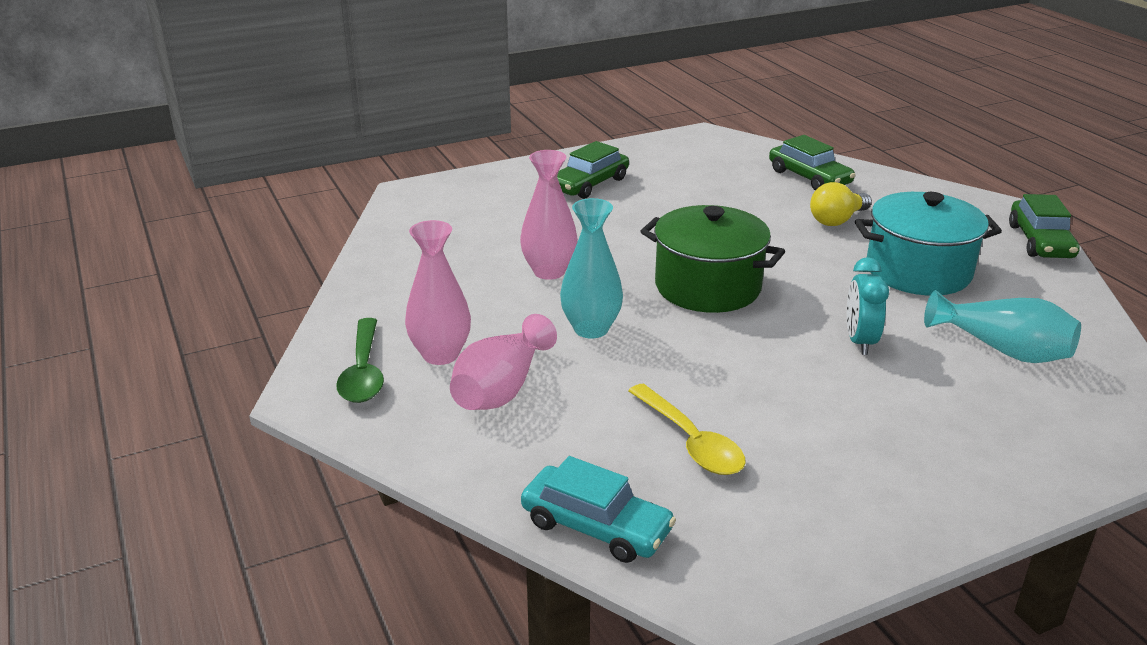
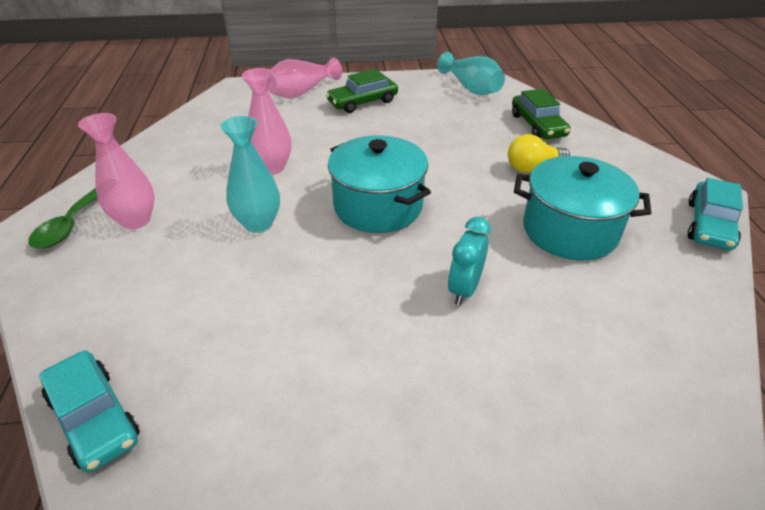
camera: 20 degrees right, 10 degrees up
pink vase [450,314,557,410] -> pink vase moved to [268,58,342,98]
yellow spoon [628,384,746,475] -> none
green pot [640,205,785,313] -> turquoise pot [328,135,431,233]
turquoise vase [924,290,1081,363] -> turquoise vase moved to [437,52,505,95]
green car [1009,194,1080,258] -> turquoise car [688,178,743,250]

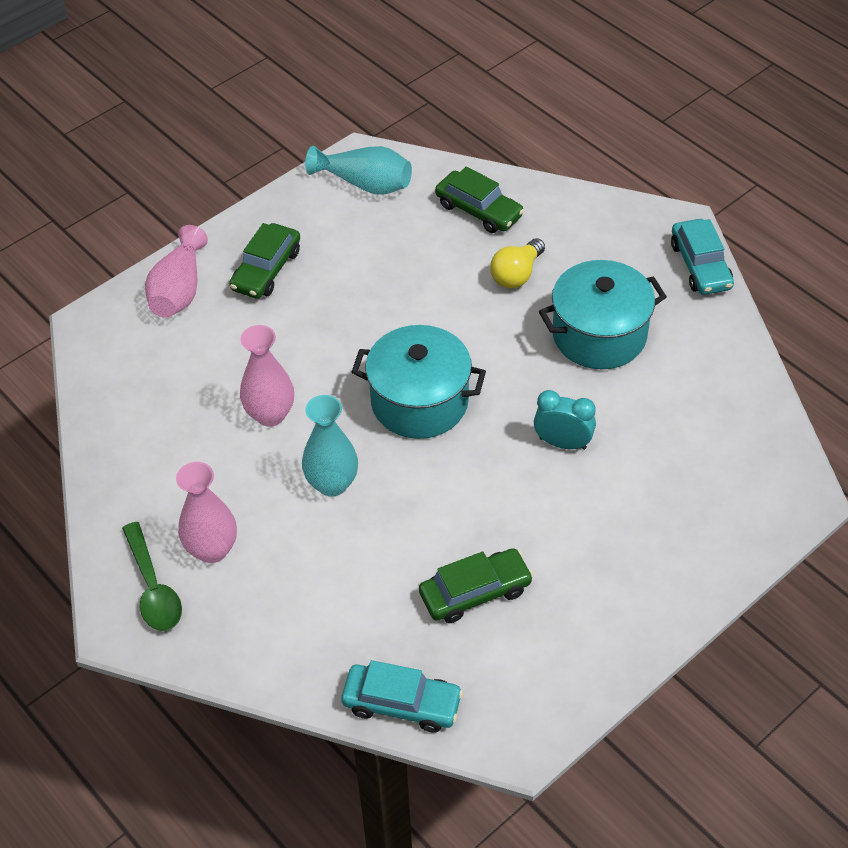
camera: 35 degrees left, 10 degrees up
turquoise clock [448,217,491,305] -> turquoise clock turned 120 degrees clockwise [534,390,596,450]
none -> green car [419,548,534,623]

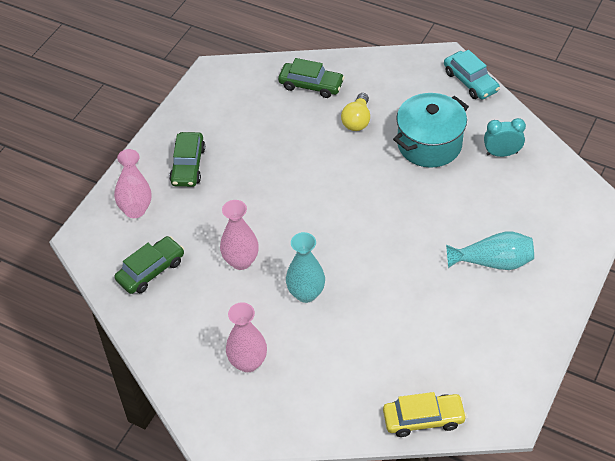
camera: 20 degrees left, 0 degrees up
green spoon [122,522,182,631] -> none
turquoise vase [305,146,412,195] -> turquoise vase moved to [446,231,534,270]
turquoise car [341,660,463,733] -> yellow car [383,392,467,437]
turquoise pot [352,325,486,439] -> none
green car [419,548,534,623] -> green car moved to [114,236,184,294]
turquoise clock [534,390,596,450] -> turquoise clock moved to [484,118,526,157]

